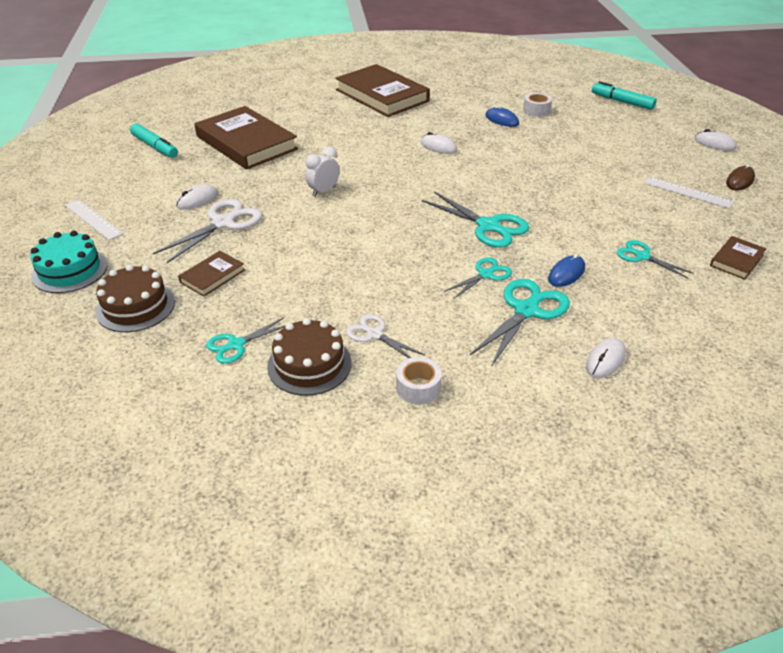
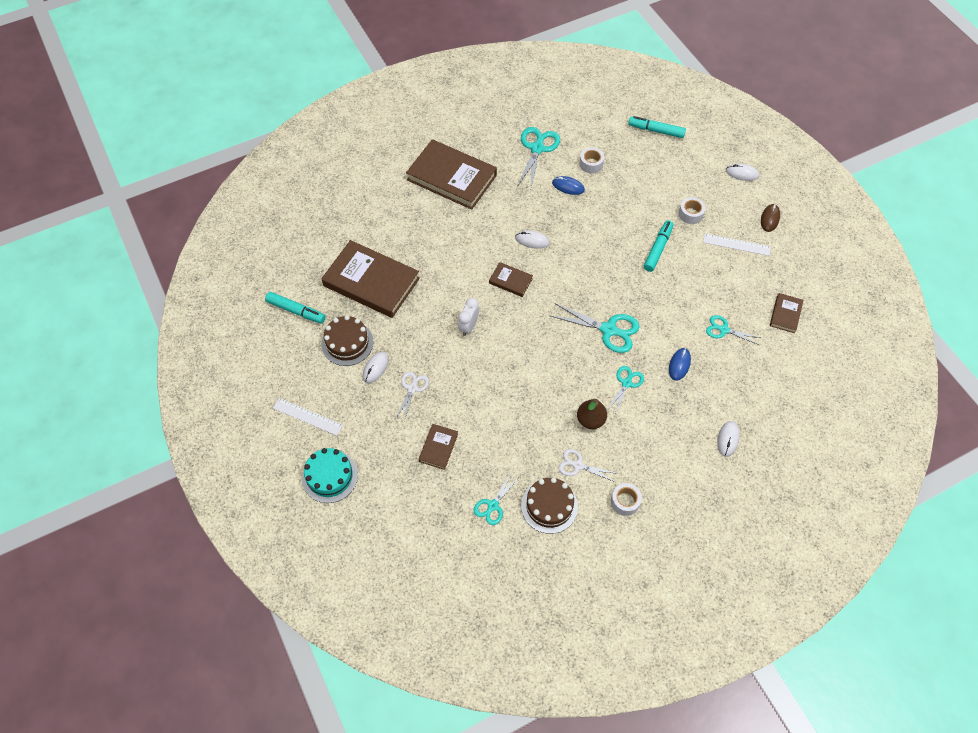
camera: 20 degrees left, 20 degrees up
brown cake [95,264,175,332] -> brown cake moved to [322,315,374,366]
white scissors [153,199,262,263] -> white scissors [395,372,429,421], size x0.61
turquoise scissors [470,279,570,367] -> turquoise scissors moved to [517,127,560,187]
none -> brown book [489,262,533,297]
none -> brown pear [577,399,607,429]
none -> turquoise marker [644,220,673,272]
none -> white tape [679,197,706,224]

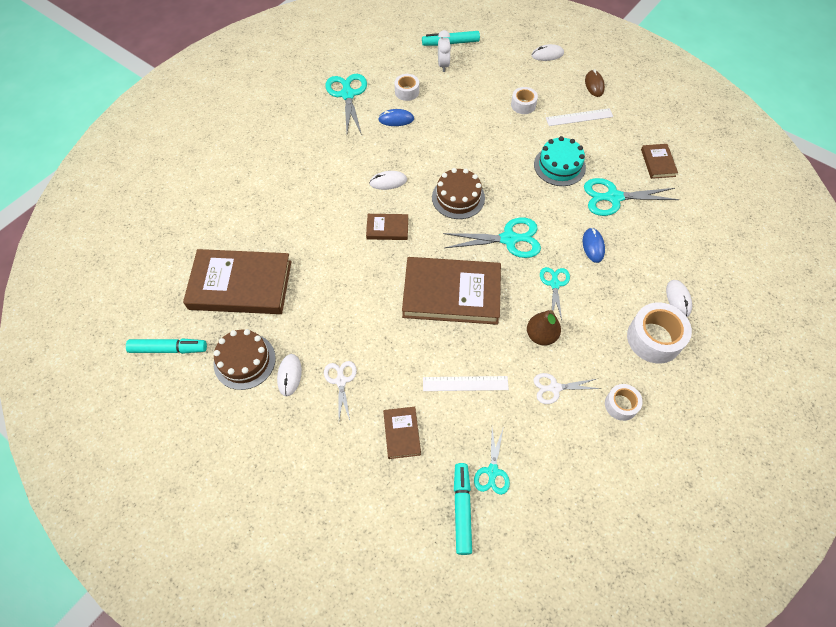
camera: 25 degrees left, 0 degrees up
white ruler [273,398,343,436] -> white ruler moved to [423,376,509,391]
turquoise cake [302,448,358,503] -> turquoise cake moved to [534,136,586,186]
brown book [406,139,497,210] -> brown book moved to [402,257,501,325]
white clock [458,298,479,336] -> white clock moved to [438,30,451,72]
brown cake [521,477,578,534] -> brown cake moved to [432,168,485,219]
turquoise marker [644,220,673,272] -> turquoise marker moved to [454,463,472,555]
turquoise scissors [706,315,761,345] -> turquoise scissors [584,178,679,216], size x1.65
none -> white tape [627,303,692,364]

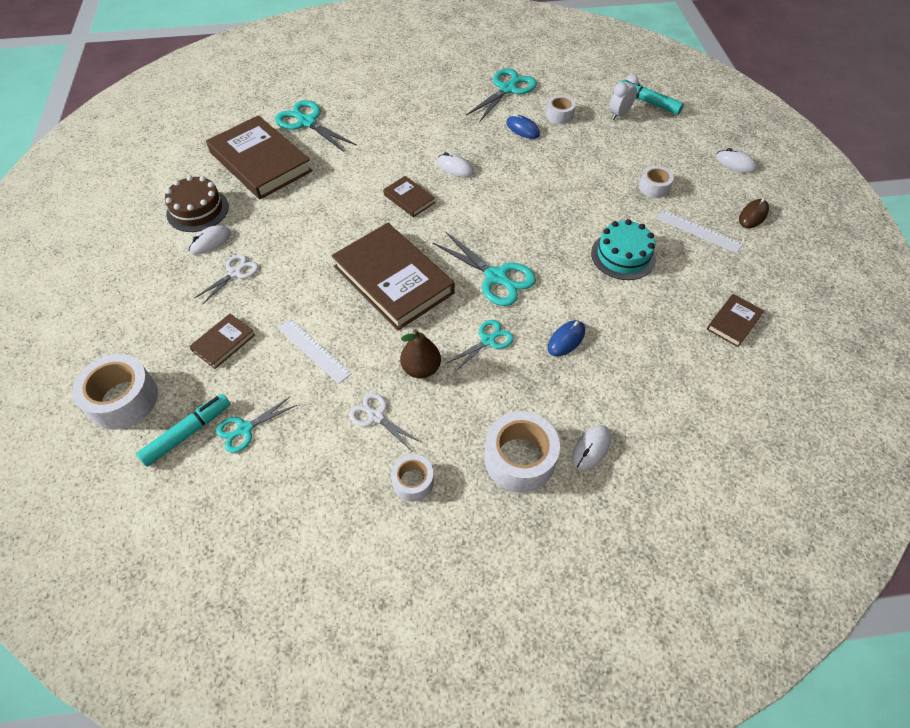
camera: 45 degrees right, 5 degrees down
turquoise marker [126,338,207,354] -> none
brown cake [432,168,485,219] -> none
turquoise scissors [584,178,679,216] -> turquoise scissors moved to [275,100,357,153]
none -> white tape [72,354,158,430]

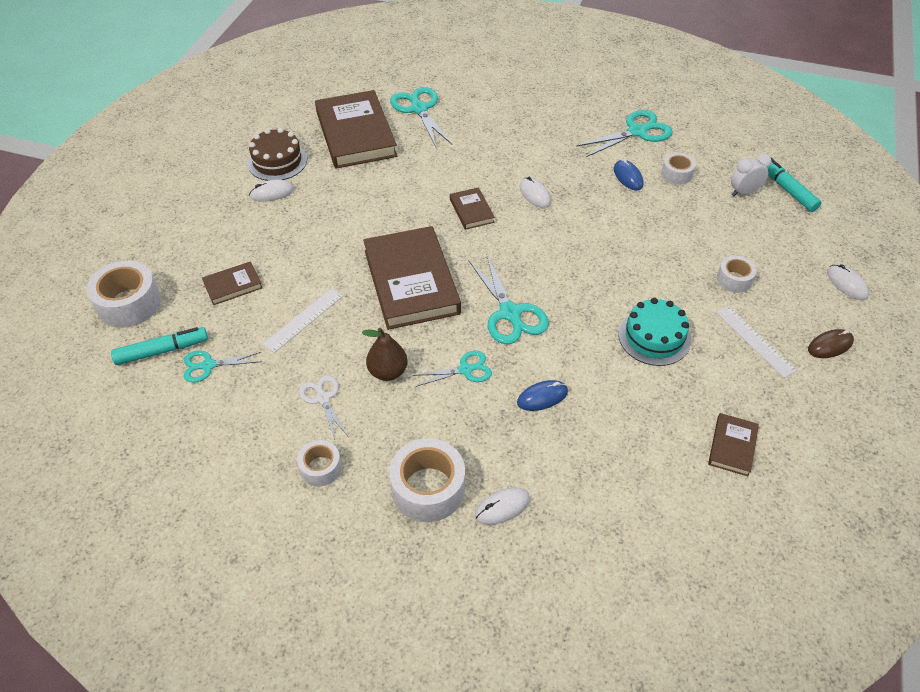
camera: 25 degrees right, 5 degrees down
white scissors [194,254,259,305] -> none
white ruler [278,318,352,384] -> white ruler turned 60 degrees clockwise [263,288,343,353]
brown book [707,294,764,347] -> brown book turned 45 degrees counterclockwise [708,413,759,476]

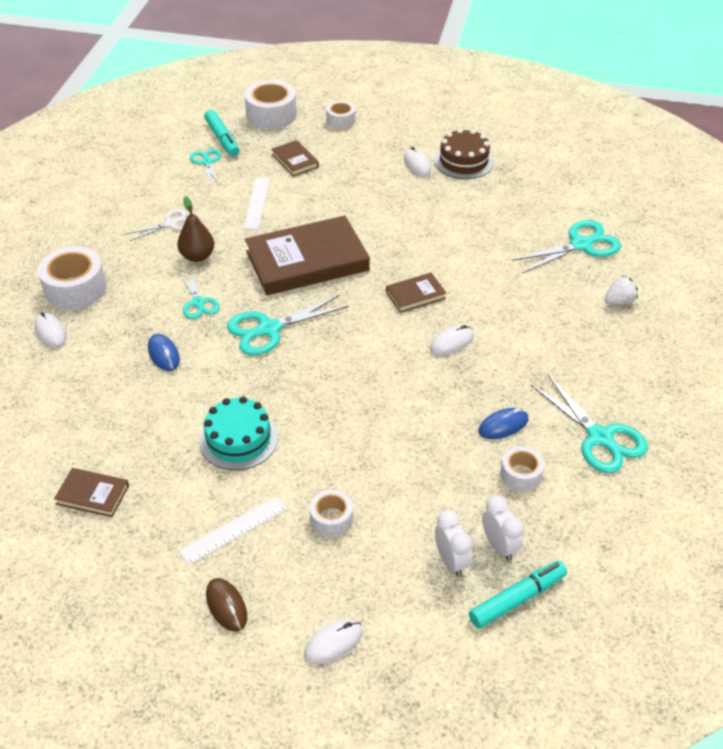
camera: 85 degrees right, 5 degrees down
white ruler [263,288,343,353] -> white ruler turned 60 degrees clockwise [243,177,270,230]
white tape [297,440,342,487] -> white tape moved to [326,101,355,129]
brown book [315,90,397,169] -> none
none -> white clock [435,510,472,577]
none -> white strawberry [605,275,638,305]

